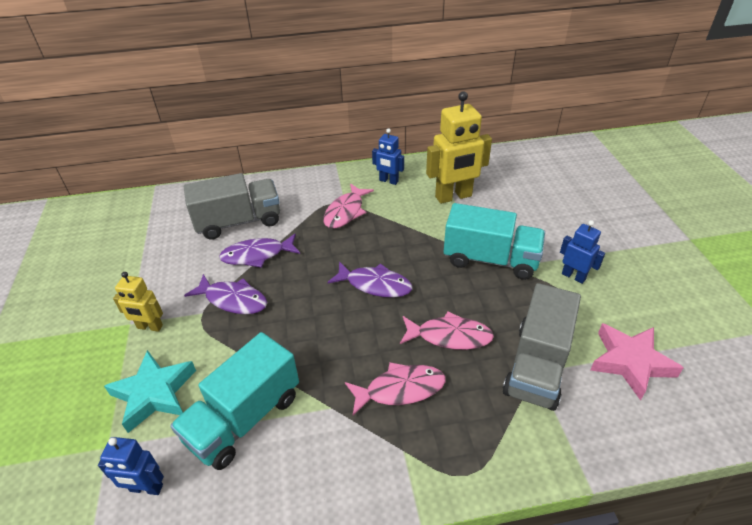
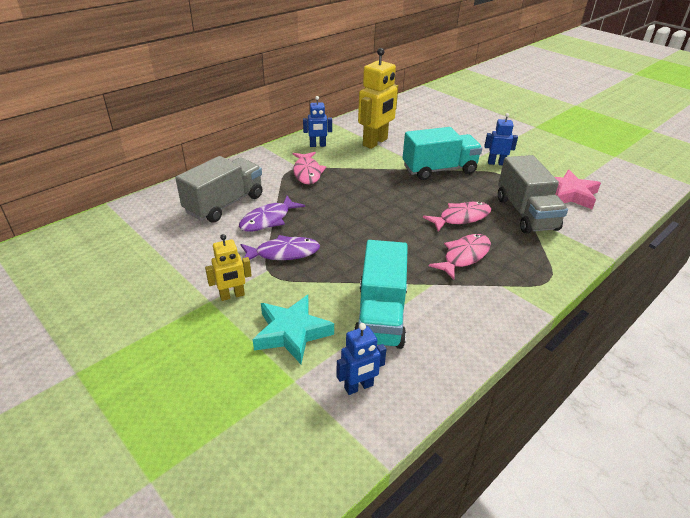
camera: 35 degrees left, 5 degrees down
purple fish [327,261,412,298] -> none

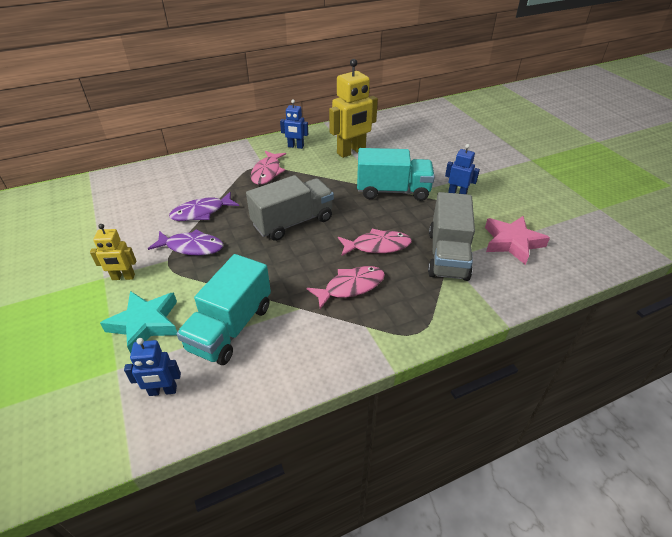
camera: 20 degrees right, 5 degrees up
grey truck [175,156,263,223] -> grey truck moved to [246,175,334,241]

